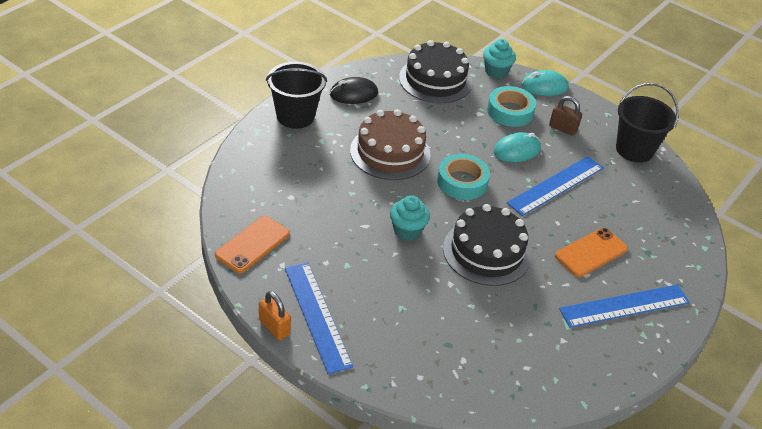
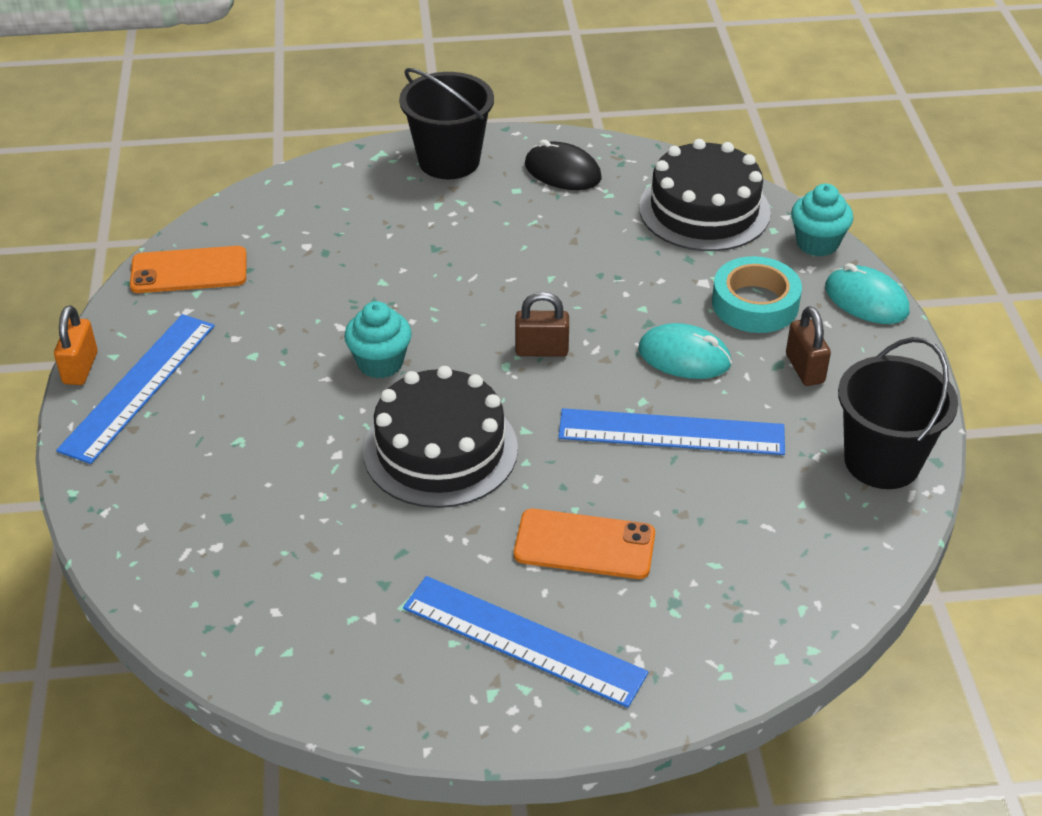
camera: 50 degrees right, 0 degrees up
brown cake [350,109,431,180] -> none
turquoise tape [437,154,490,200] -> brown padlock [515,292,569,357]

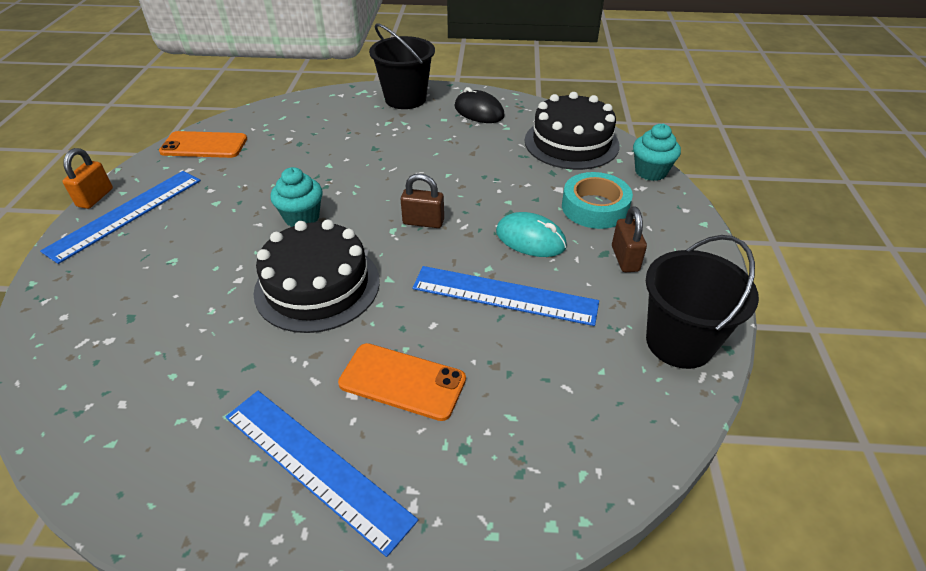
camera: 10 degrees right, 0 degrees up
turquoise mouse [825,263,909,324] -> none

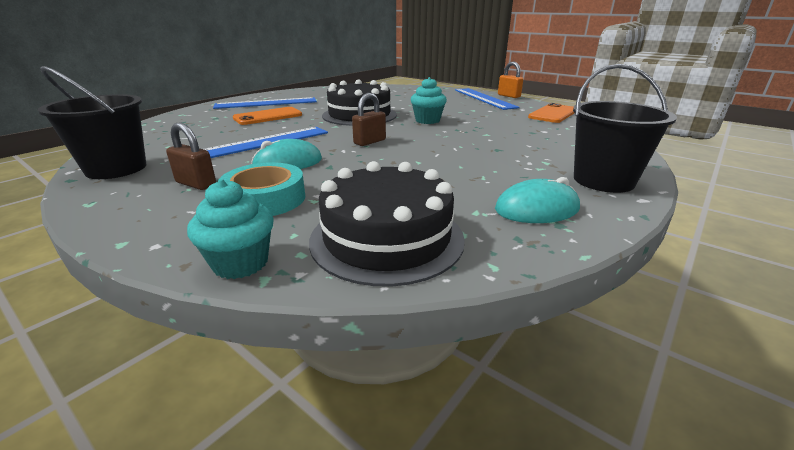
camera: 125 degrees right, 15 degrees down
black mouse [454,87,505,123] -> turquoise mouse [495,177,580,223]

